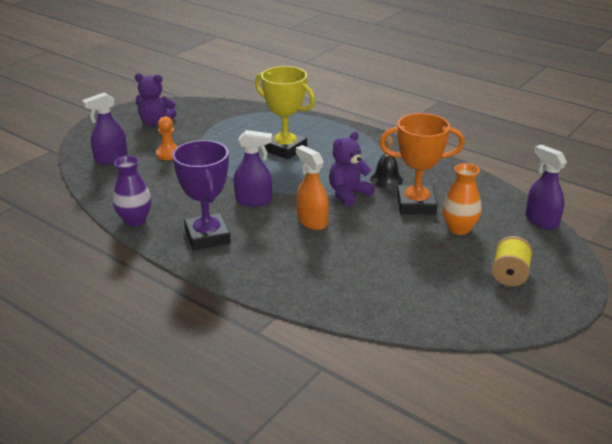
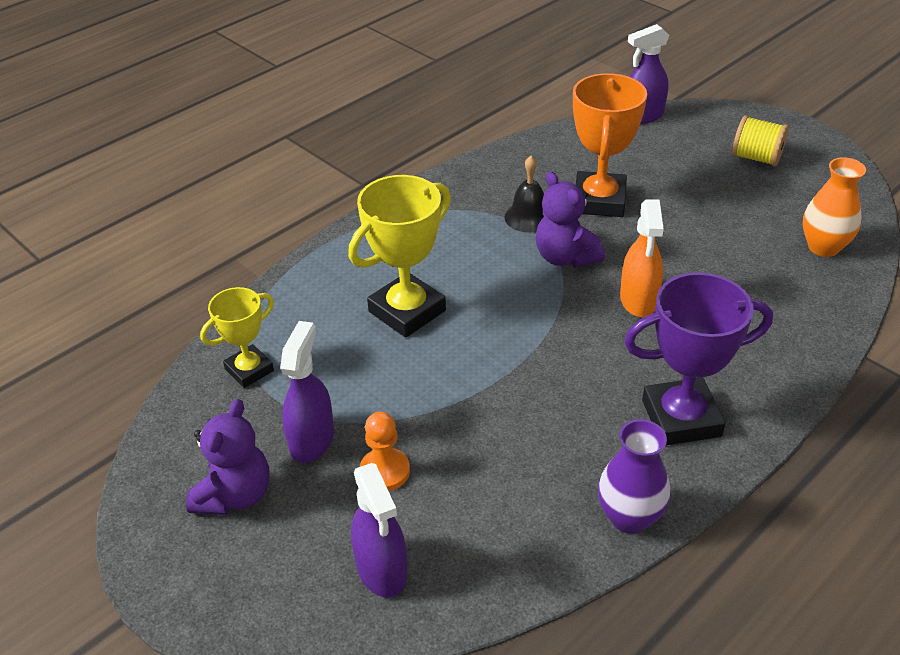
camera: 80 degrees left, 10 degrees up
purple spray bottle [234,130,272,206] -> purple spray bottle moved to [280,321,334,463]
orange spray bottle [296,145,329,230] -> orange spray bottle turned 60 degrees counterclockwise [620,199,664,317]
orange vase [442,163,482,235] -> orange vase moved to [803,157,866,257]
none -> yellow trophy [200,287,274,388]

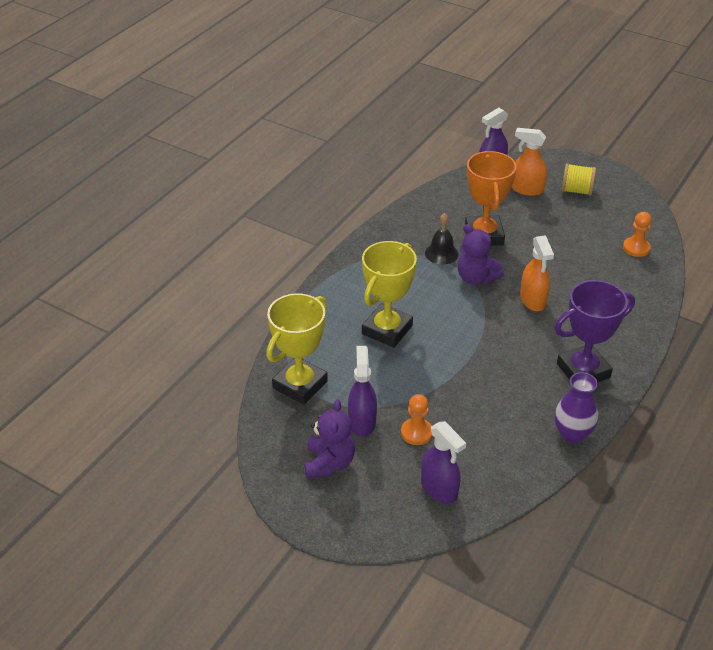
camera: 15 degrees left, 0 degrees up
yellow trophy [200,287,274,388] -> yellow trophy [266,293,328,405], size x1.64
orange vase [803,157,866,257] -> orange pawn [623,212,651,257]
none -> orange spray bottle [511,128,547,196]

